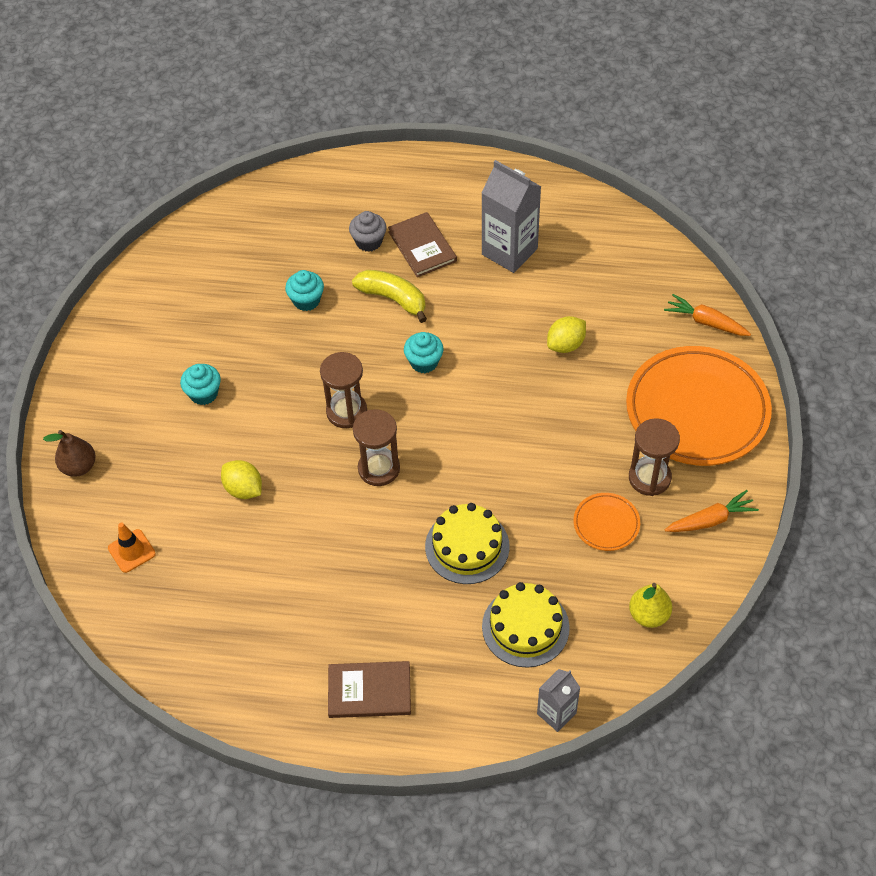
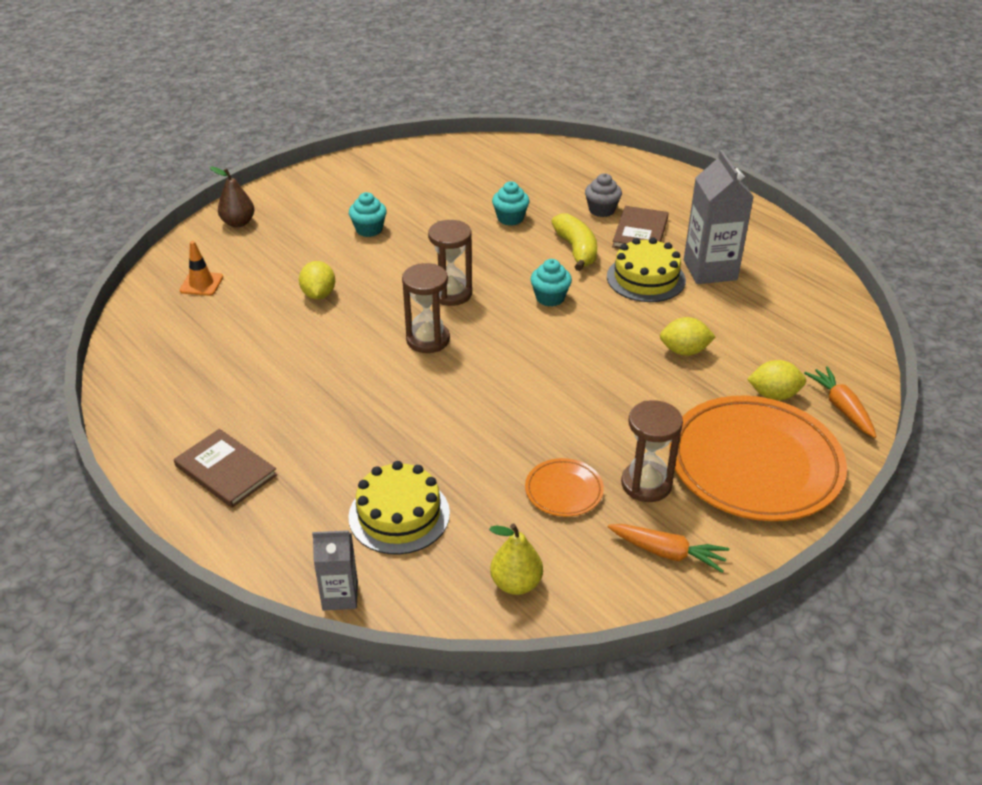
camera: 40 degrees right, 15 degrees down
yellow cake [425,503,510,584] -> yellow cake moved to [607,237,686,302]
none -> yellow lemon [747,360,806,400]

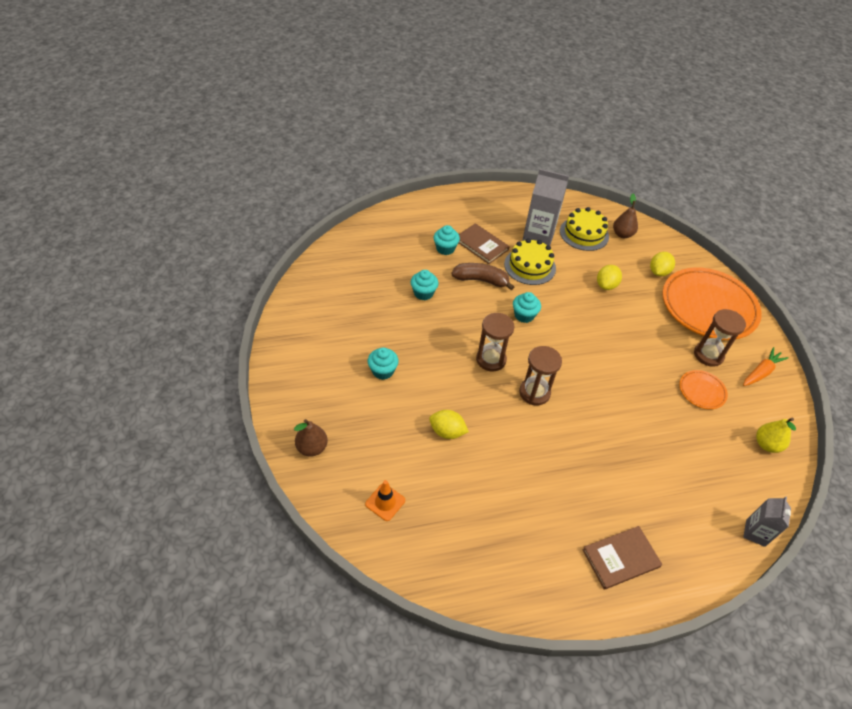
camera: 65 degrees left, 10 degrees up
yellow cake [348,461,450,555] -> yellow cake moved to [560,207,609,251]
yellow banana [551,213,597,271] -> brown banana [452,263,514,290]
grey cupcake [585,173,622,217] -> turquoise cupcake [434,225,460,255]
orange carrot [804,366,876,438] -> none
none -> brown pear [613,194,638,238]

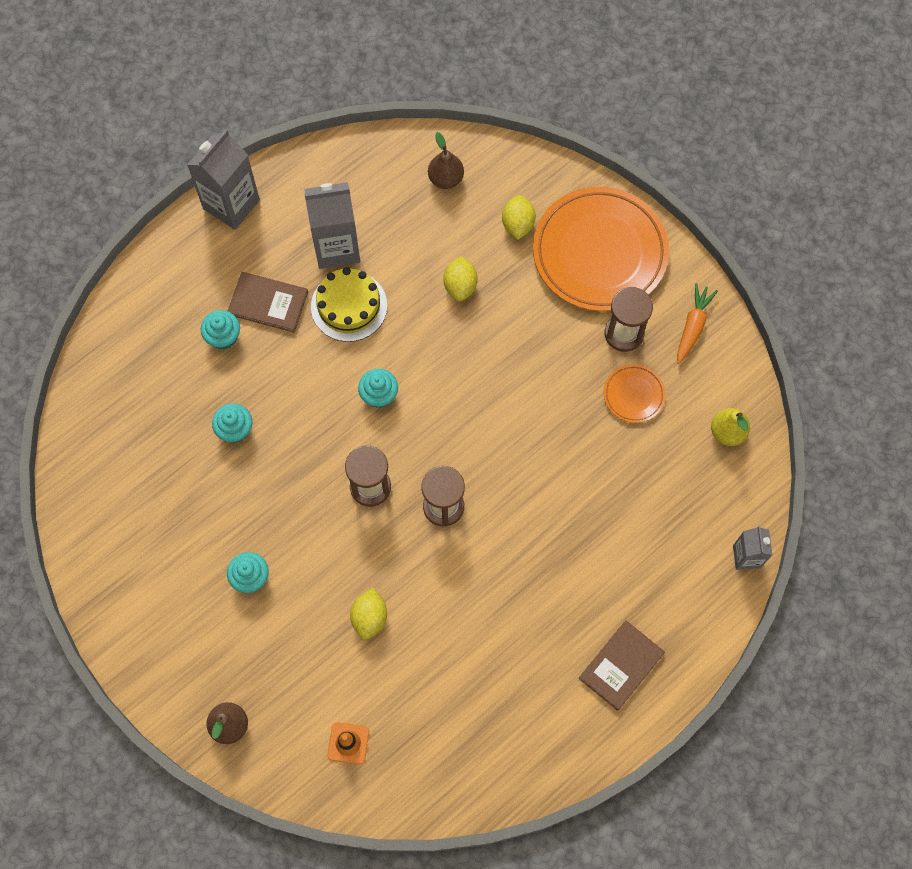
camera: 25 degrees left, 20 degrees up
yellow lemon [429,410,469,439] -> yellow lemon turned 75 degrees counterclockwise [350,588,387,640]
brown banana [452,263,514,290] -> none
yellow cake [560,207,609,251] -> none
none -> grey carton [187,129,260,230]

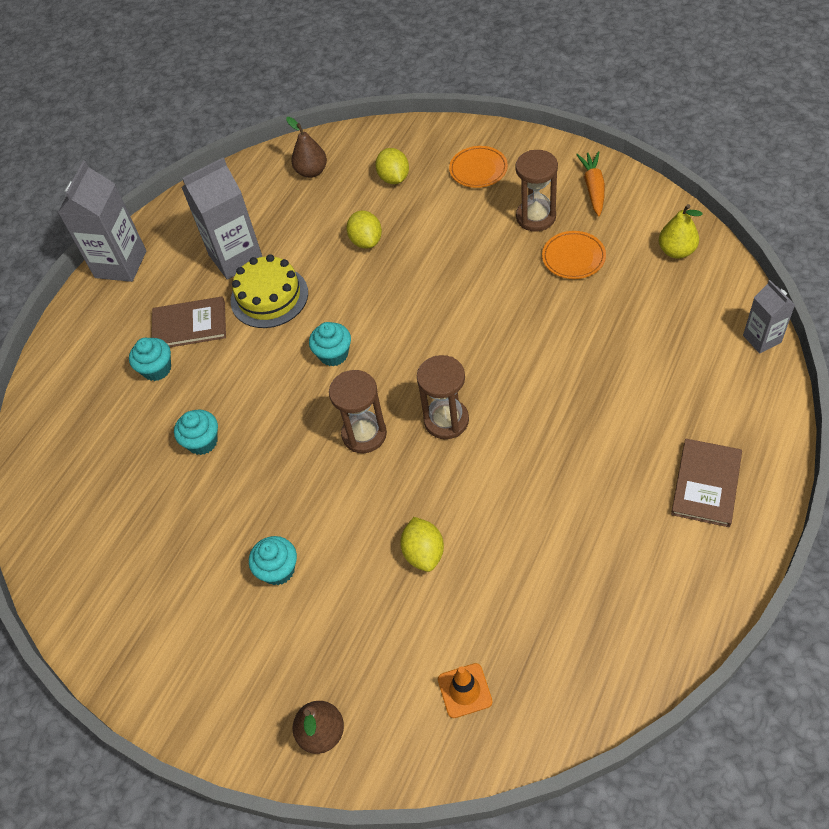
camera: 15 degrees left, 15 degrees down
orange plate [533,187,669,312] -> orange plate [449,146,508,188], size x0.44

